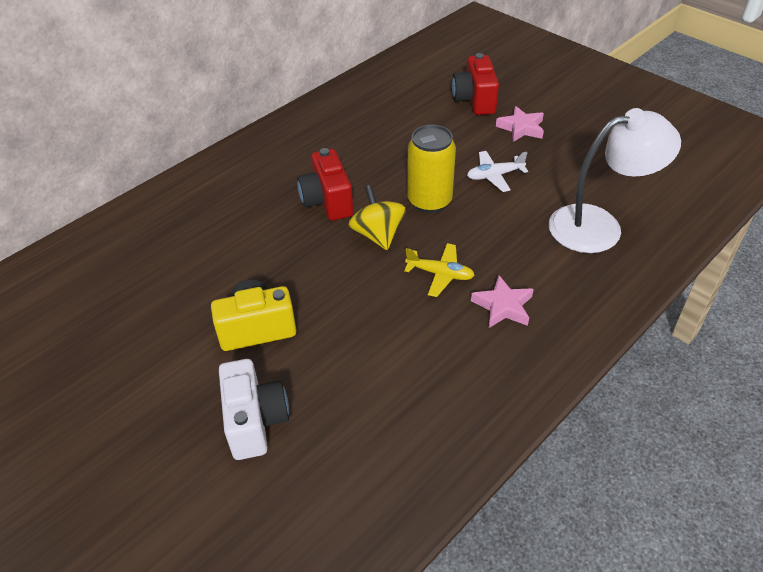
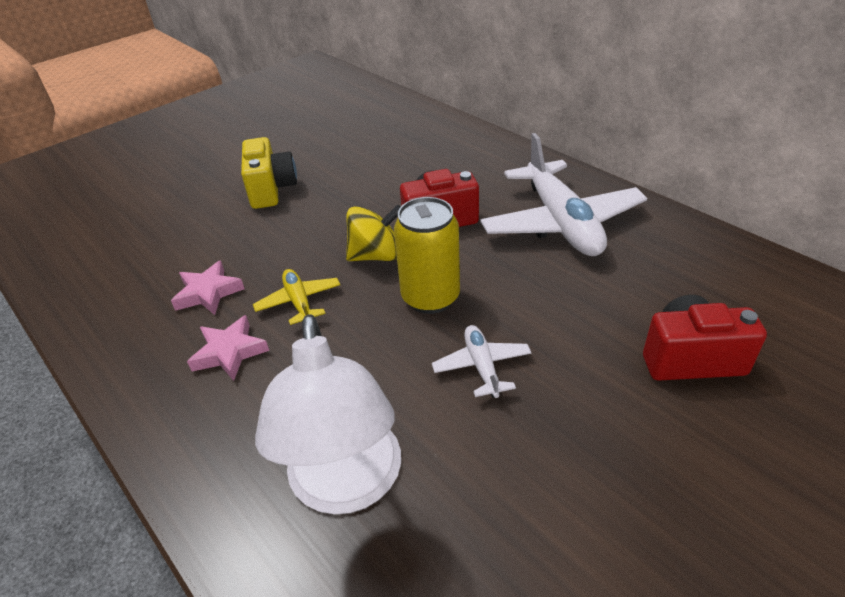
camera: 95 degrees right, 5 degrees down
white camera [219,359,289,460] -> none
yellow plane [404,243,475,297] -> yellow plane turned 135 degrees clockwise [253,269,340,325]
pink star [496,106,544,142] -> pink star moved to [171,260,245,315]
none -> white plane [480,133,647,256]

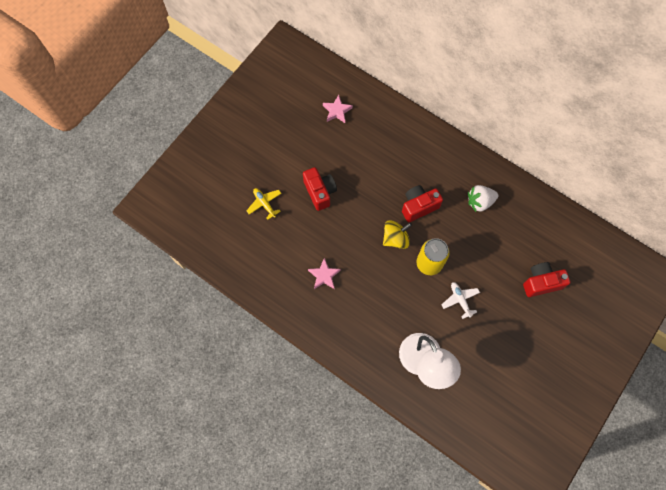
camera: 15 degrees left, 30 degrees up
pink star [187,315,269,381] -> pink star moved to [323,95,353,123]
yellow camera [241,137,297,209] -> red camera [303,167,337,211]
yellow plane [253,269,340,325] -> yellow plane moved to [246,188,281,220]
white plane [480,133,647,256] -> white strawberry [468,185,498,212]

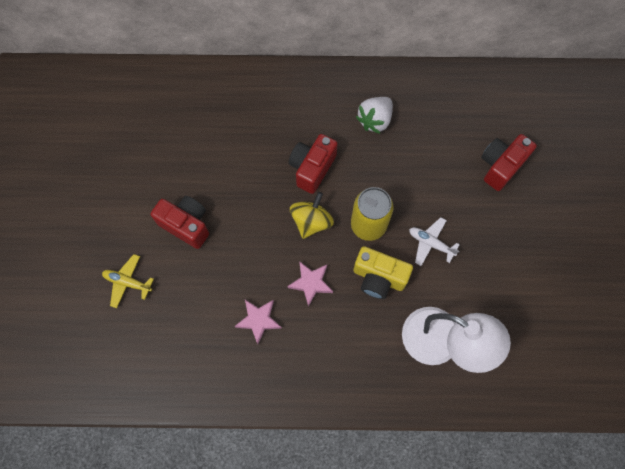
camera: 35 degrees left, 0 degrees up
pink star [323,95,353,123] -> pink star moved to [287,261,333,307]
none -> yellow camera [353,246,413,299]

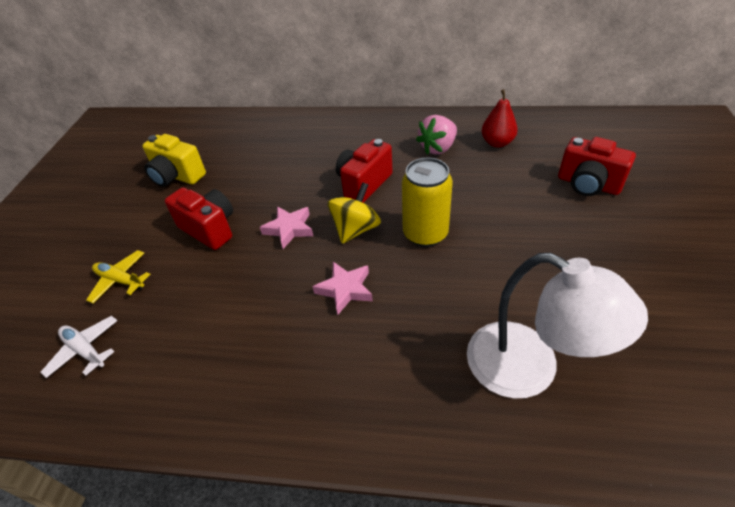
camera: 10 degrees right, 25 degrees down
pink star [235,300,282,344] -> pink star moved to [260,206,313,249]
yellow camera [353,246,413,299] -> yellow camera moved to [142,134,206,187]
white strawberry [356,97,393,134] -> pink strawberry [416,115,457,155]
white plane [409,217,460,266] -> white plane moved to [40,316,117,378]
red camera [481,134,537,191] -> red camera turned 105 degrees counterclockwise [558,137,636,196]
none -> red pear [482,89,518,148]

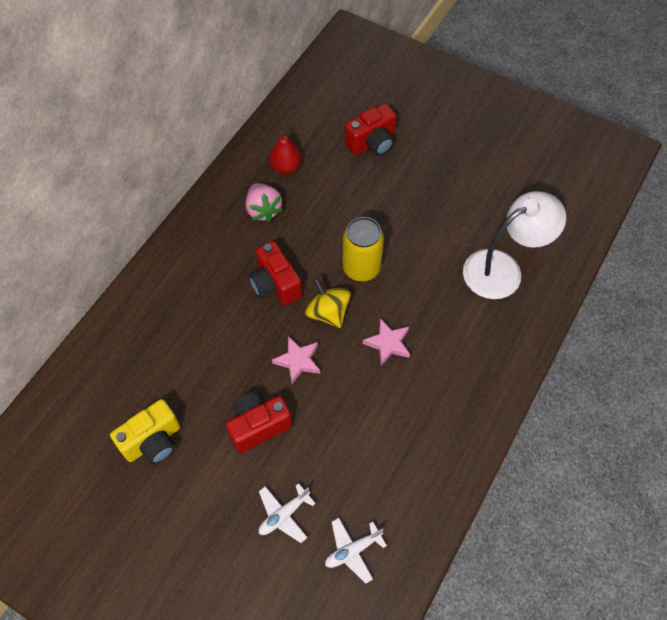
camera: 70 degrees left, 15 degrees up
yellow plane [86,250,150,303] -> white plane [259,483,316,543]

